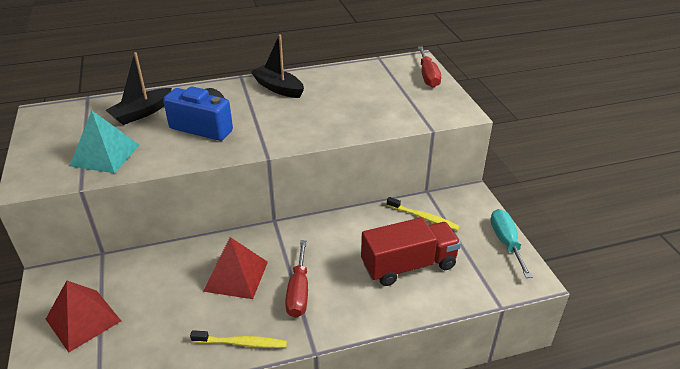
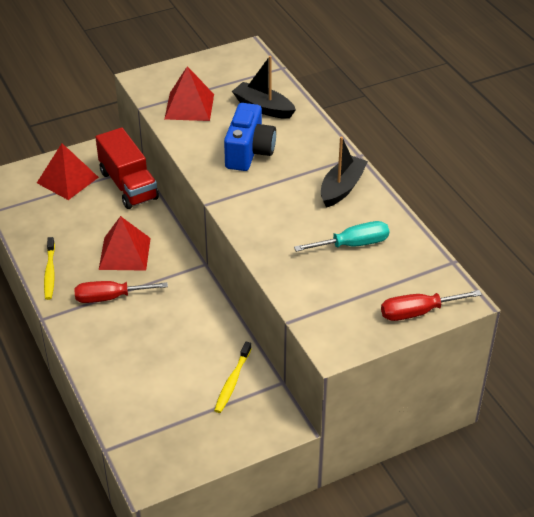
camera: 80 degrees right, 5 degrees up
turquoise pyramid [70,110,139,173] -> red pyramid [165,66,214,121]
red truck [361,217,461,286] -> red truck moved to [95,128,159,209]
turquoise screwdriver [490,209,532,278] -> turquoise screwdriver moved to [294,221,389,252]

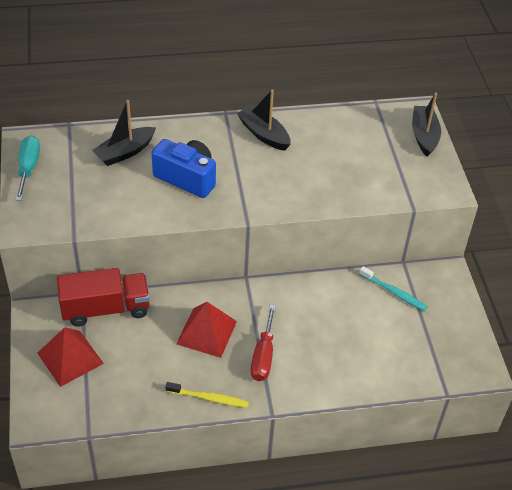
camera: 75 degrees left, 5 degrees up
red pyramid [165,66,214,121] -> none
yellow toothbrush [214,342,252,413] -> turquoise toothbrush [359,266,427,311]
turquoise screwdriver [294,221,389,252] -> turquoise screwdriver moved to [15,135,40,201]
red screwdriver [381,290,482,321] -> black boat [412,92,441,157]

